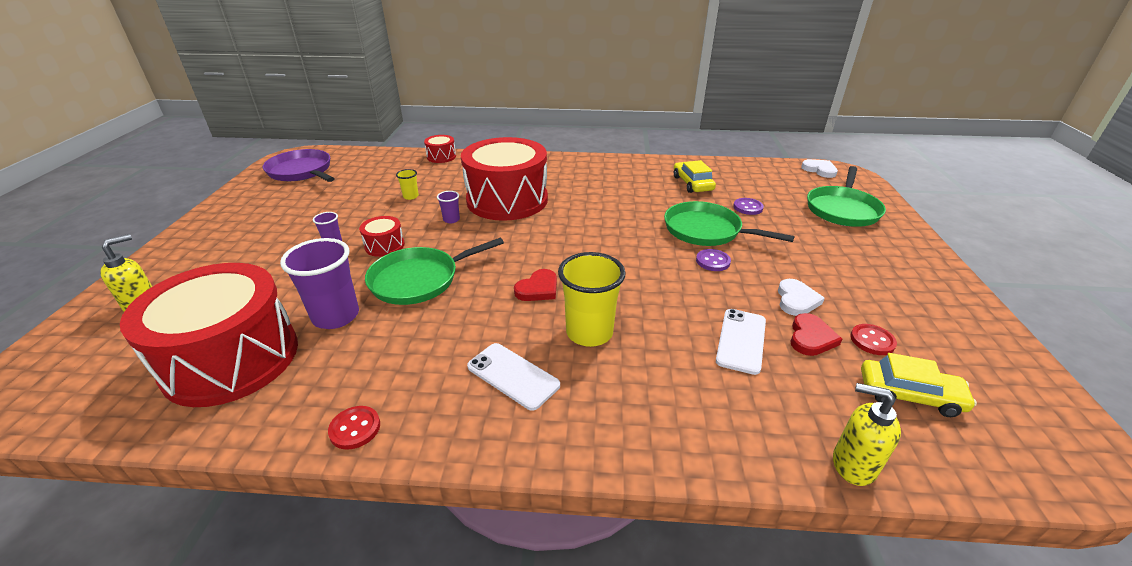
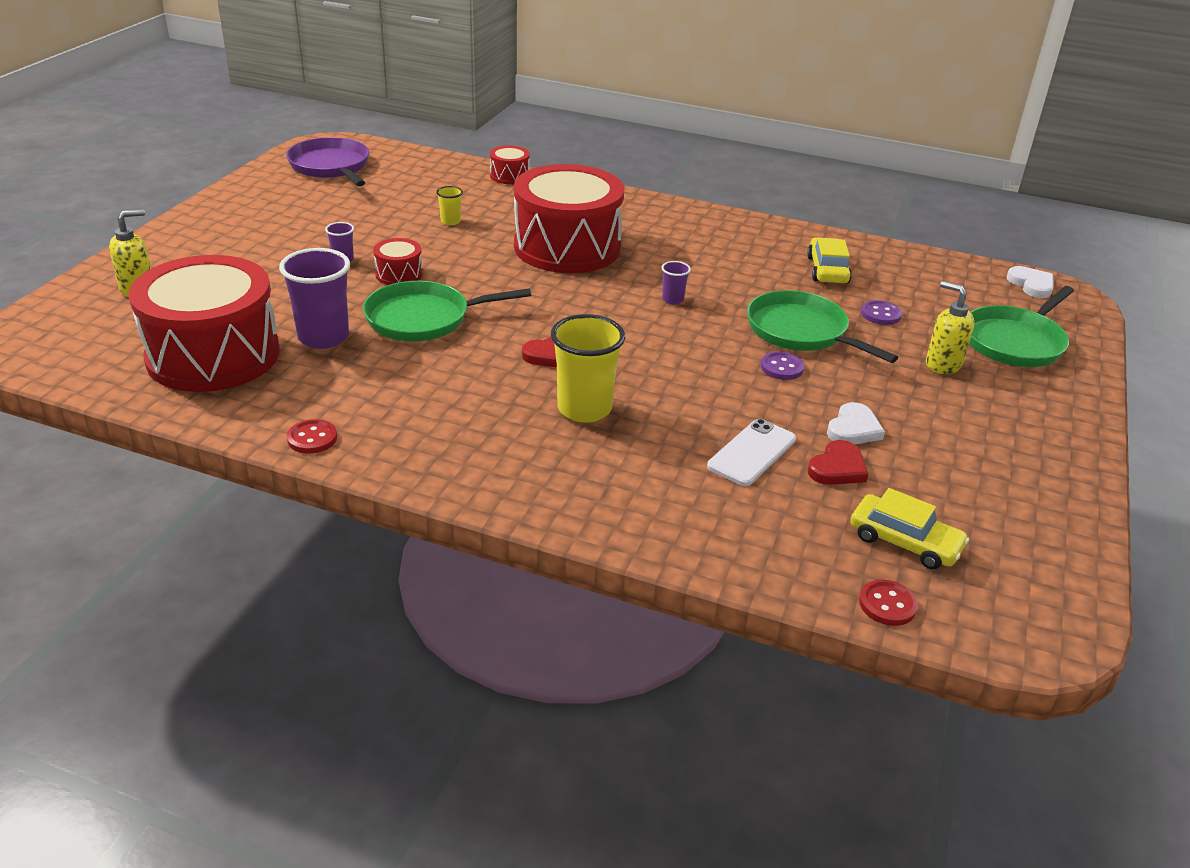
camera: 15 degrees right, 0 degrees up
purple cup [437,191,460,223] -> purple cup moved to [661,261,691,304]
white phone [467,343,560,411] -> none
yellow soap dispenser [833,383,901,486] -> yellow soap dispenser moved to [926,281,975,374]
red button [850,324,897,355] -> red button moved to [859,580,918,626]

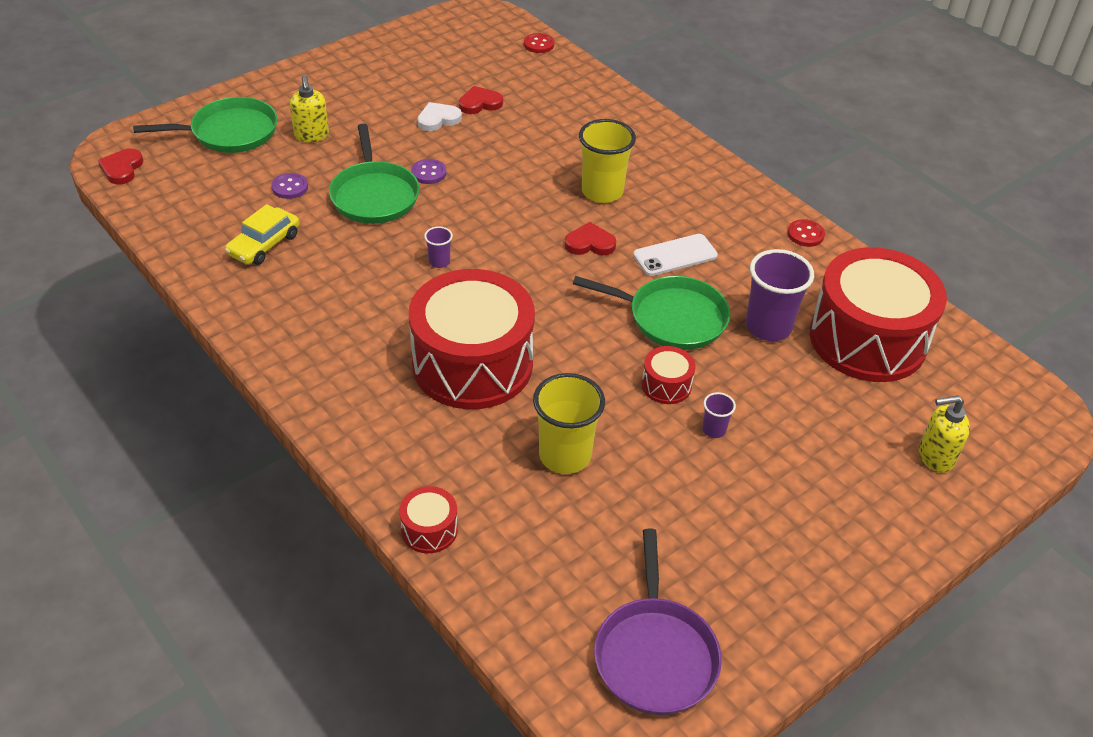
camera: 150 degrees left, 10 degrees up
yellow cup [436,186,463,225] -> yellow cup [533,373,605,474], size x2.12
white phone [707,419,796,486] -> white phone moved to [633,234,718,276]
yellow car [850,488,969,569] -> none
white heart [1007,266,1054,298] -> red heart [98,148,143,184]

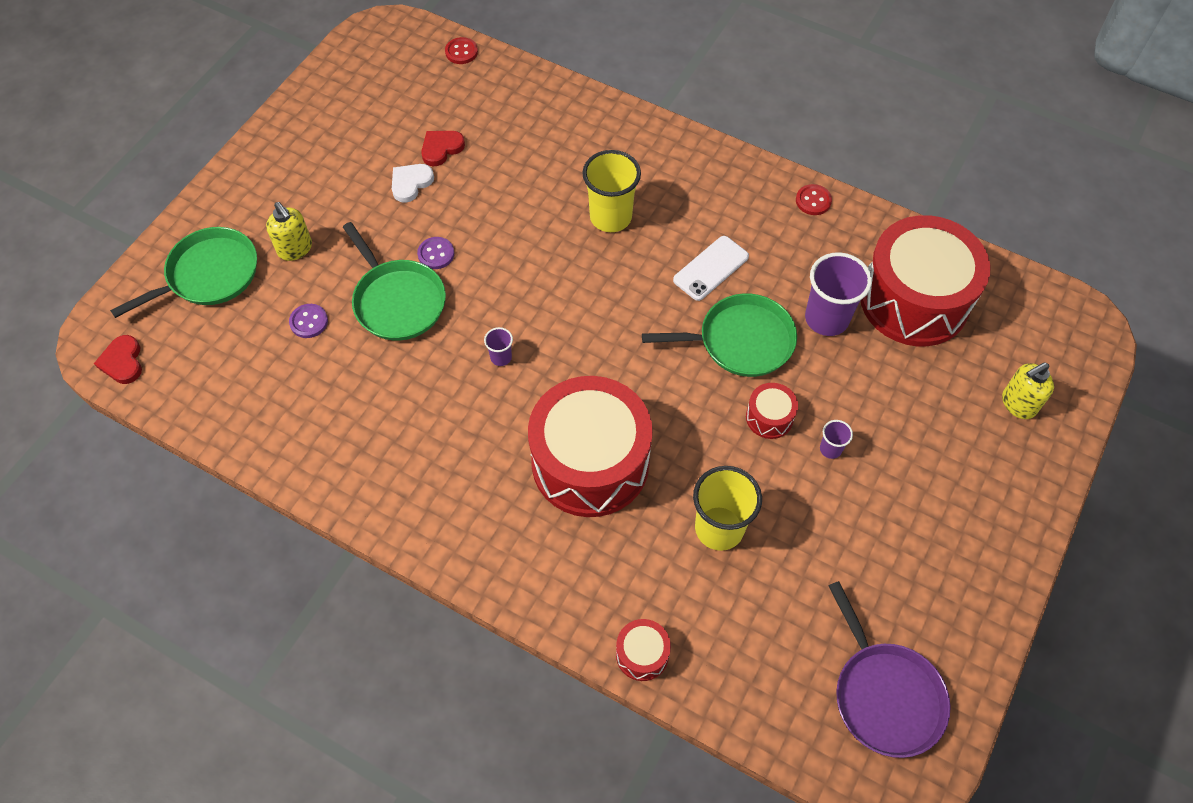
camera: 20 degrees left, 15 degrees up
yellow car [225,204,300,265] -> none
red heart [564,222,616,255] -> none

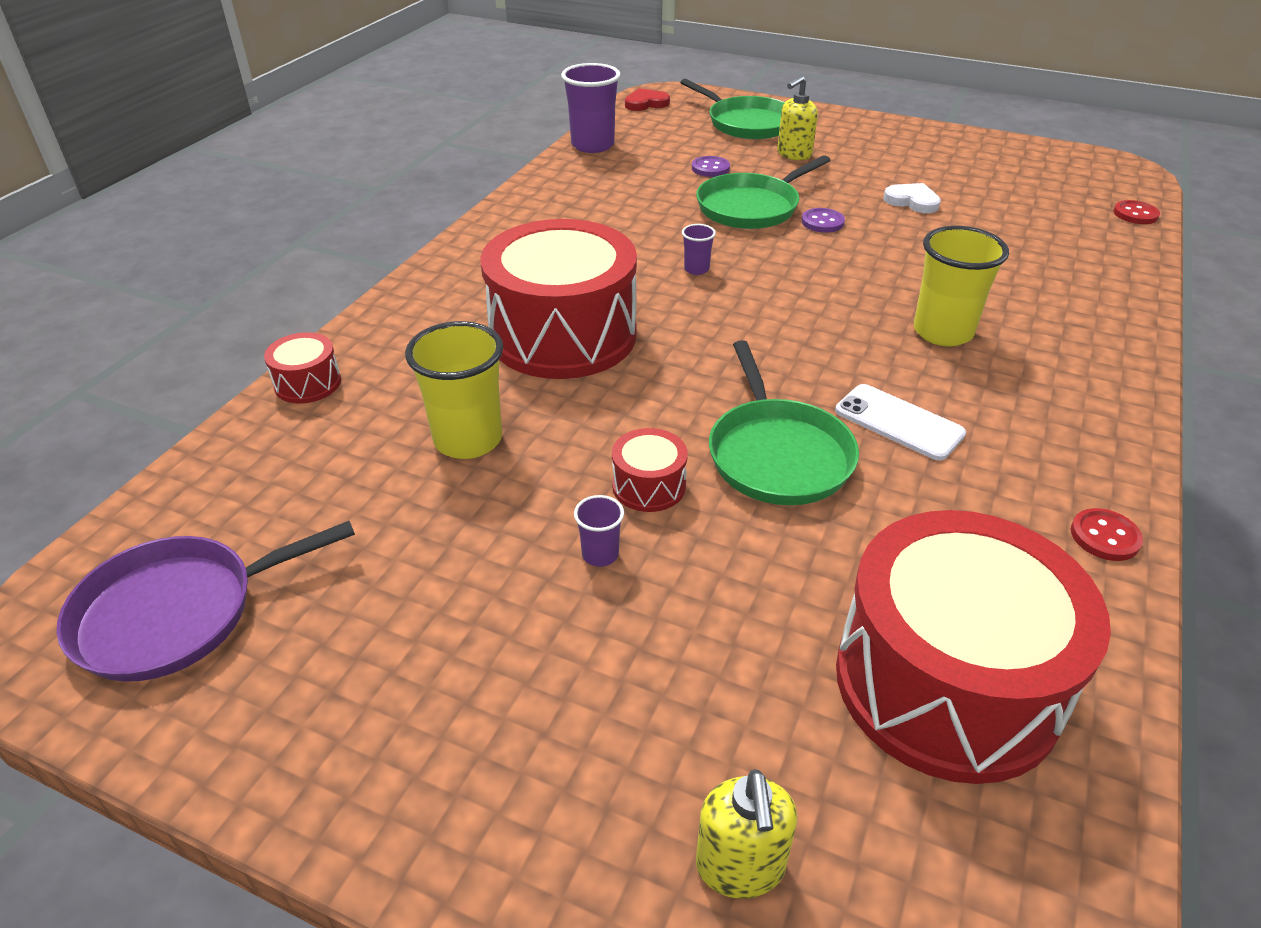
camera: 85 degrees right, 20 degrees down
red heart [421,131,465,166] -> none
purple cup [805,252,872,336] -> purple cup moved to [561,63,621,153]
yellow soap dispenser [1002,362,1054,419] -> yellow soap dispenser turned 150 degrees counterclockwise [696,769,797,899]

